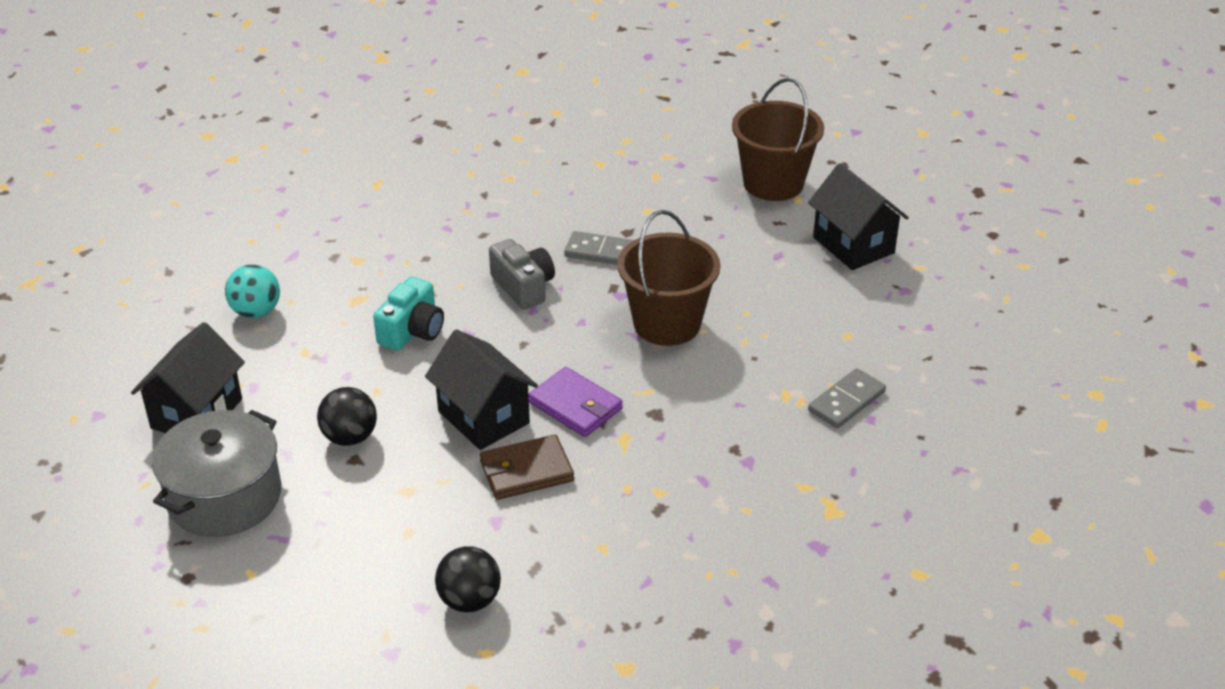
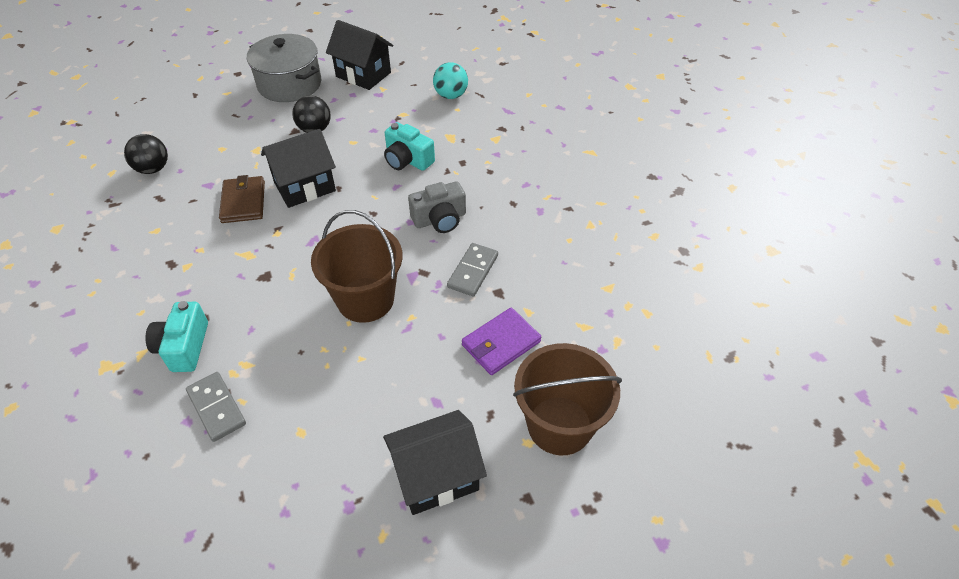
camera: 100 degrees right, 10 degrees up
purple wallet [528,367,623,437] -> purple wallet moved to [462,308,541,375]
none -> turquoise camera [145,301,208,372]

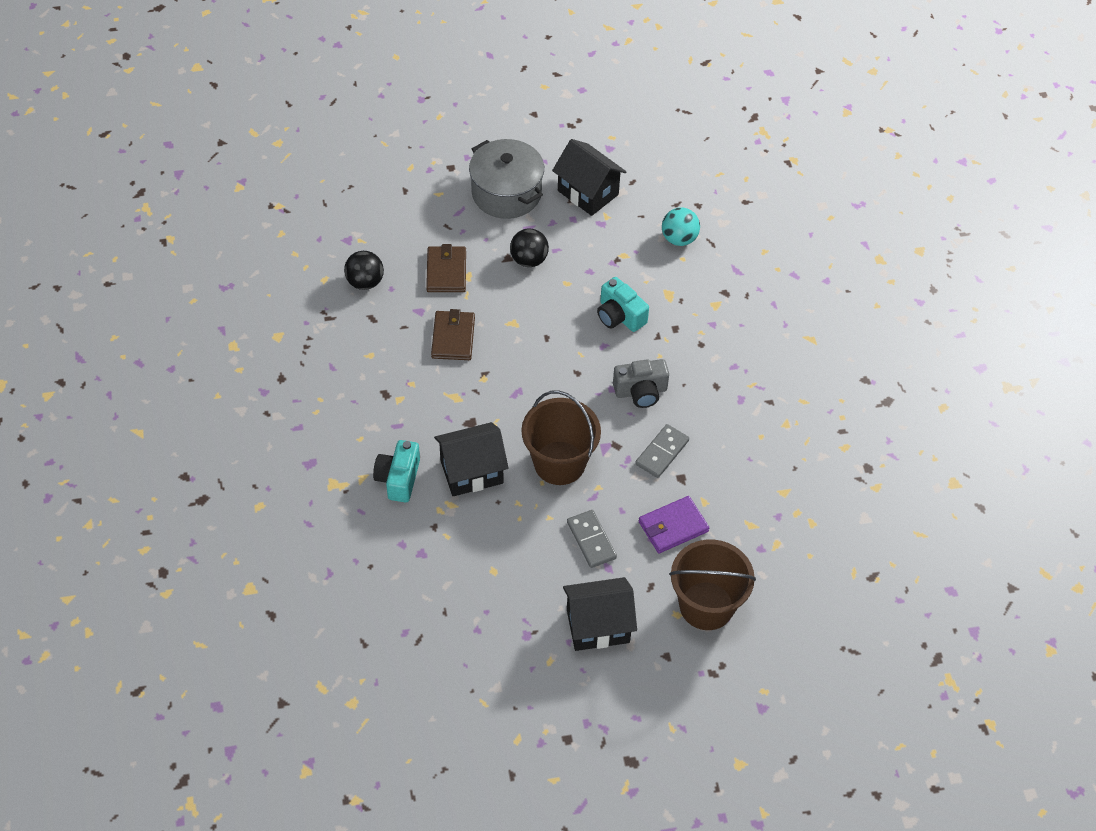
camera: 10 degrees right, 5 degrees up
grey domino [186,372,246,442] -> grey domino moved to [567,510,617,568]
black house [261,129,336,208] -> black house moved to [434,422,509,496]
none -> brown wallet [426,244,466,292]

